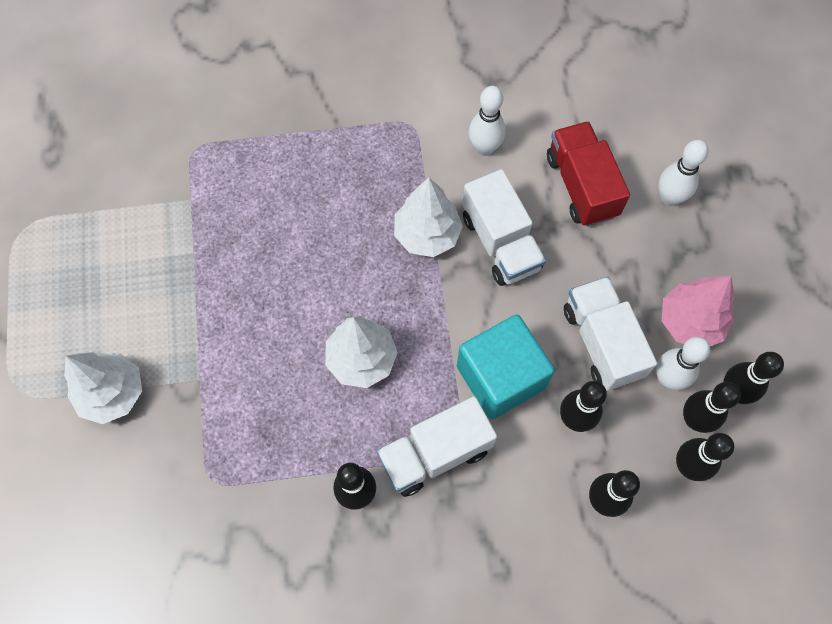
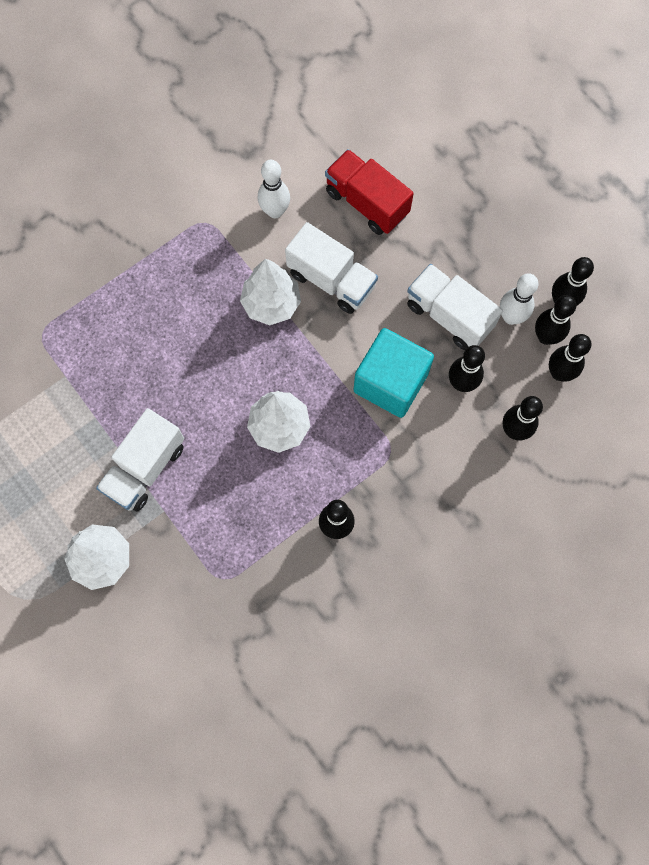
camera: 30 degrees left, 5 degrees up
white truck [377,396,497,497] -> white truck moved to [96,408,184,511]
white bowling pin [658,140,708,206] -> none
pink tree [662,276,735,346] -> none

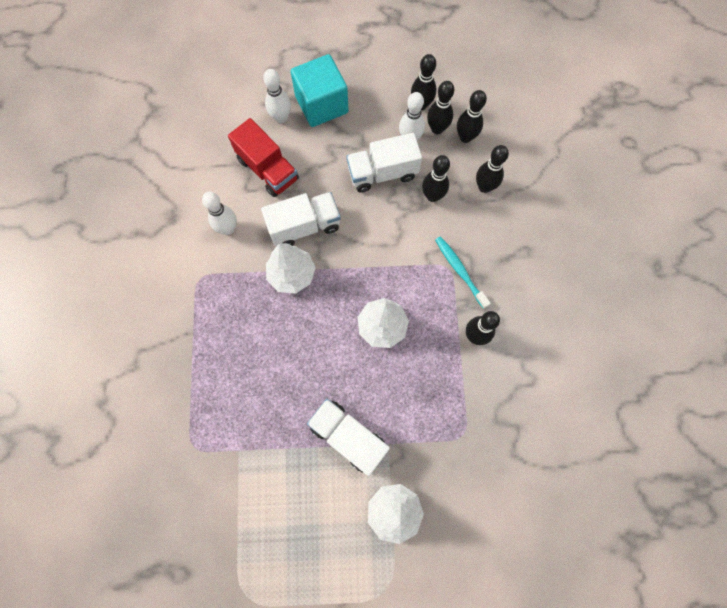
camera: 55 degrees left, 0 degrees up
white truck [96,408,184,511] -> white truck turned 150 degrees clockwise [307,399,390,476]
red truck [325,149,414,235] -> red truck turned 120 degrees counterclockwise [228,118,299,197]
turquoise cube [354,328,434,418] -> turquoise cube moved to [290,54,348,127]
none -> white bowling pin [263,69,291,123]
none -> turquoise toothbrush [435,236,491,309]

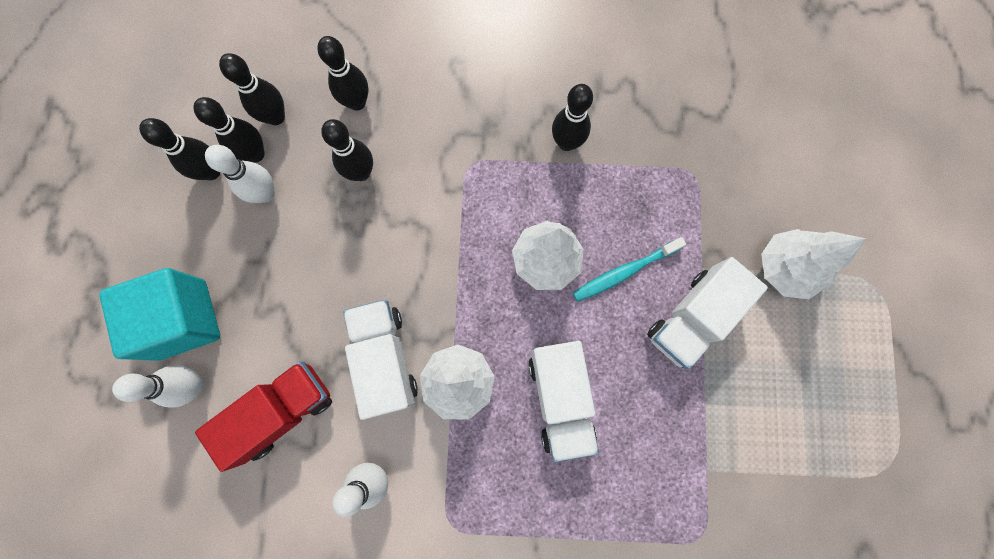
camera: 85 degrees left, 5 degrees up
white truck [346,133,422,193] -> white truck moved to [529,341,599,462]
turquoise toothbrush [435,236,491,309] -> turquoise toothbrush moved to [573,237,686,302]

